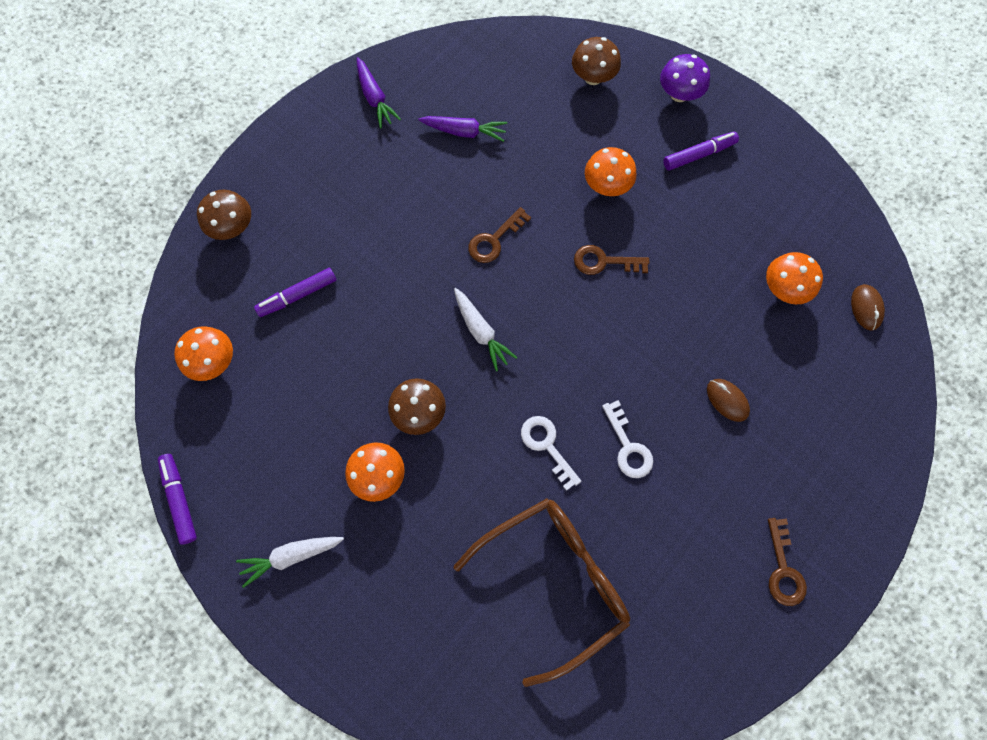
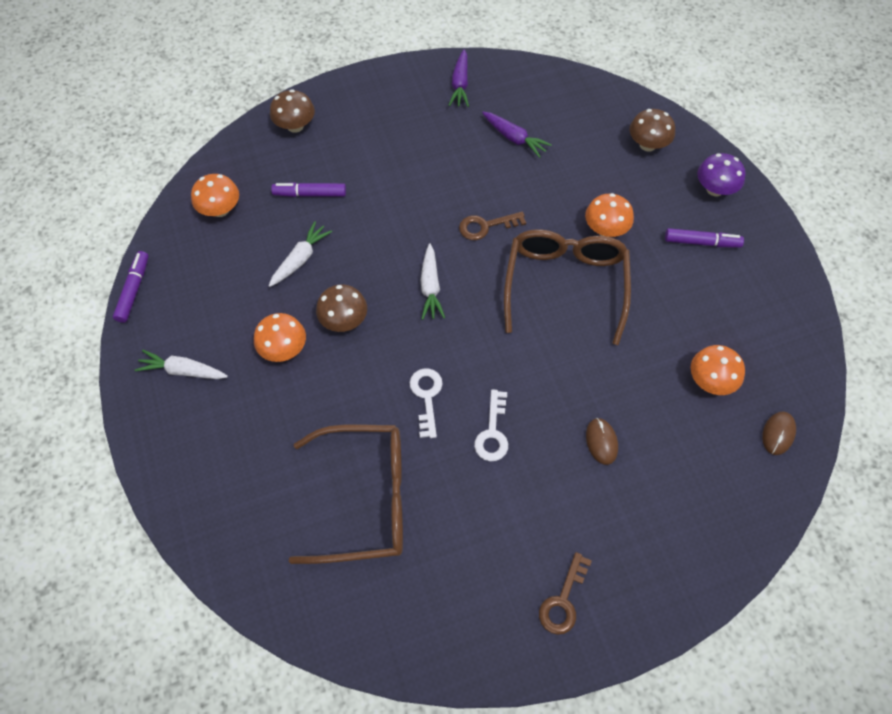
camera: 30 degrees right, 10 degrees down
brown key [574,245,649,275] -> brown glasses [504,229,631,345]
none -> white carrot [269,221,332,287]

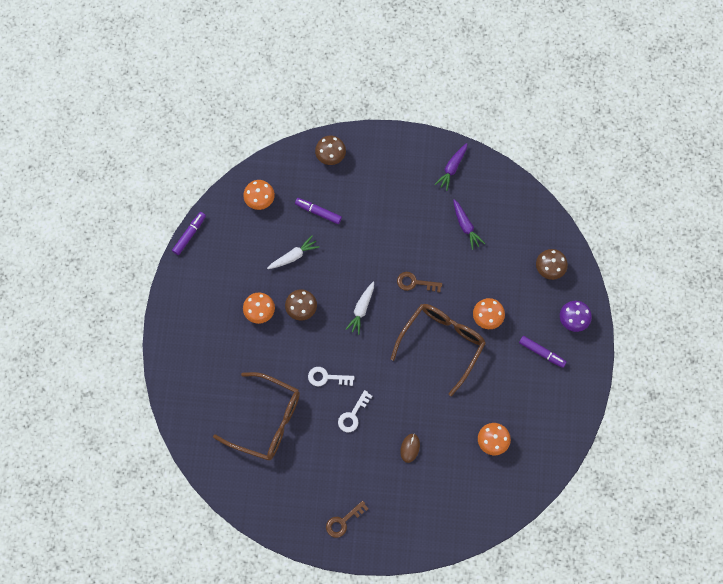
camera: 25 degrees right, 10 degrees up
white carrot [134,350,228,379] -> none
white key [410,368,443,438] -> white key turned 105 degrees counterclockwise [308,367,354,386]
brown mouse [762,411,796,455] -> none

